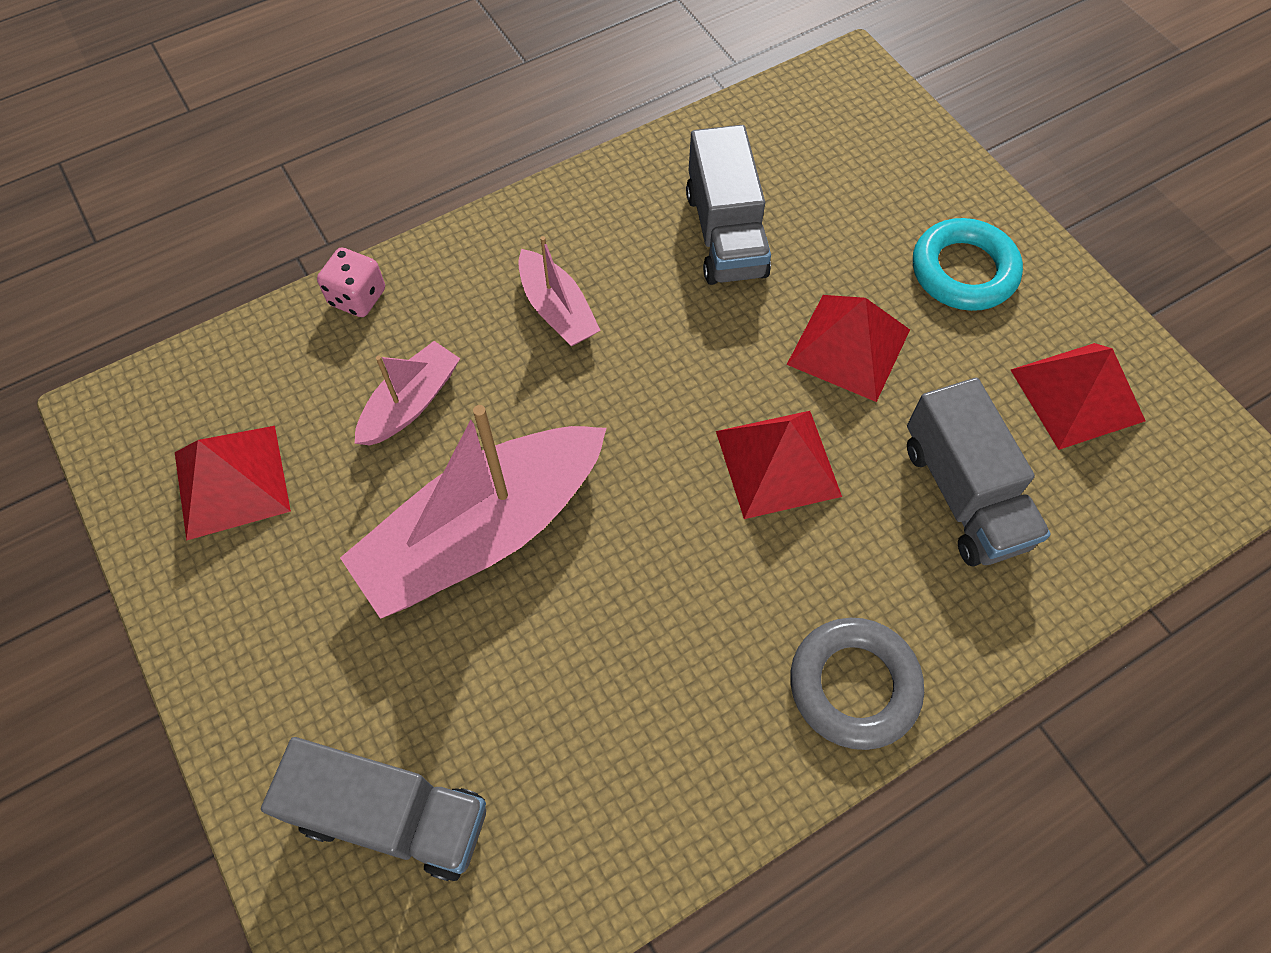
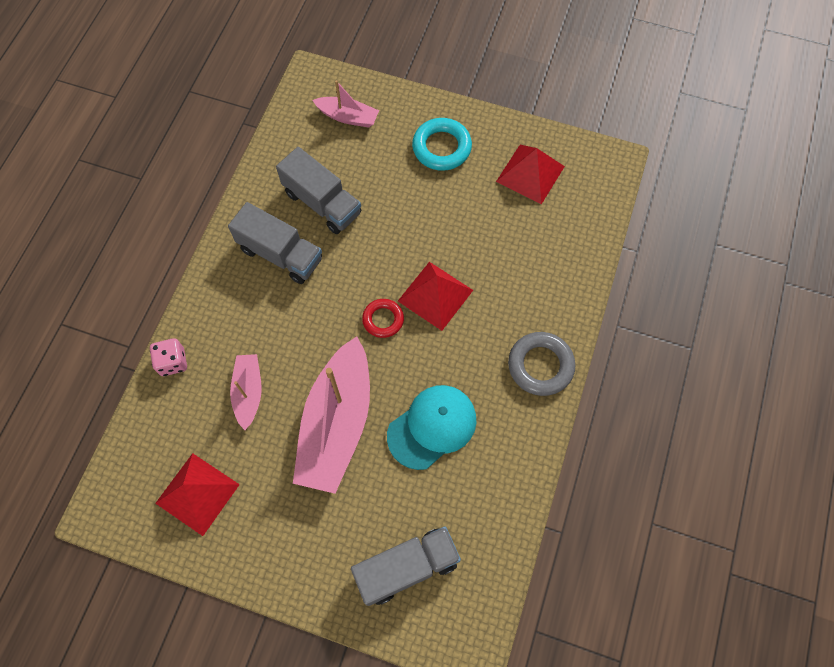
camera: 40 degrees left, 5 degrees up
pink boat [518,236,601,347] -> pink boat moved to [312,80,379,128]
red pyramid [787,295,910,402] -> none
grey truck [907,378,1051,566] -> grey truck moved to [228,202,322,284]
none -> red ring [362,299,404,338]
none -> turquoise cap [387,385,476,470]

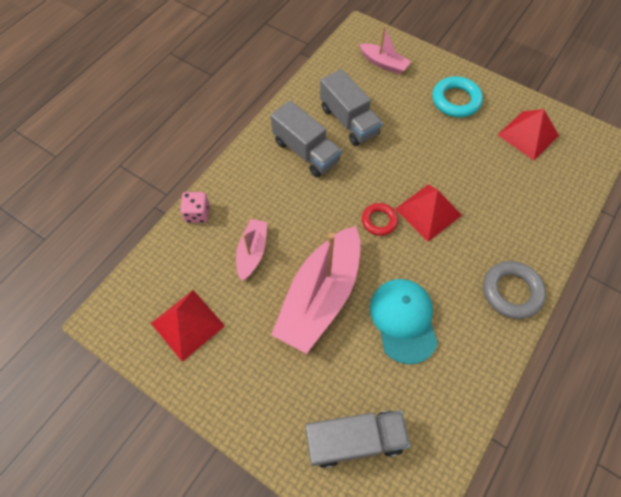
camera: 15 degrees right, 5 degrees down
turquoise cap [387,385,476,470] -> turquoise cap turned 75 degrees counterclockwise [370,279,438,364]

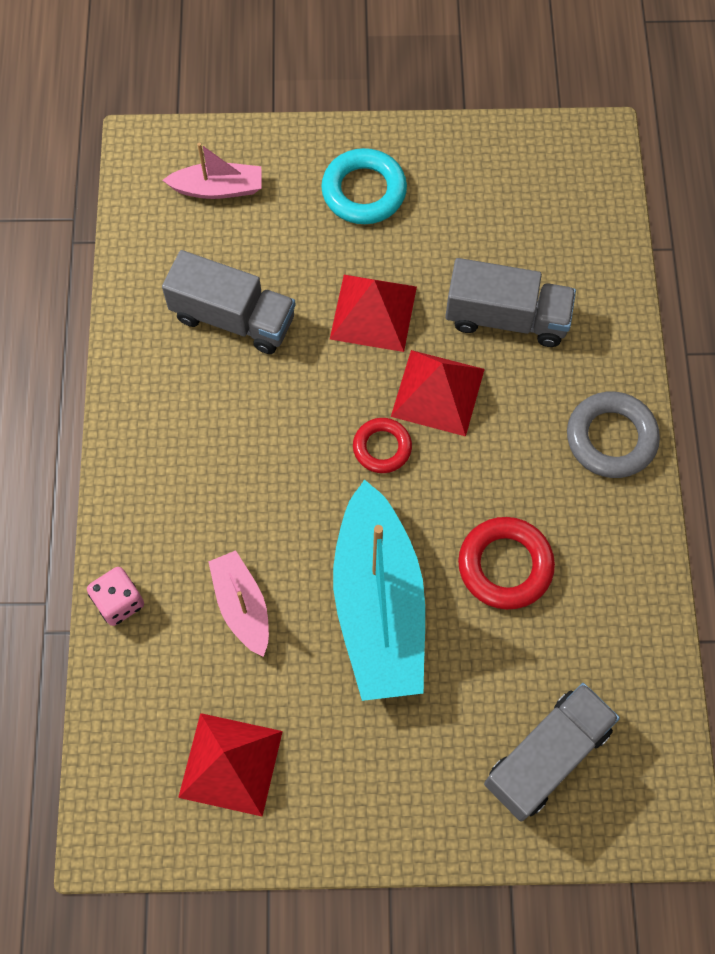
camera: 35 degrees left, 5 degrees up
grey truck [271,100,342,177] -> grey truck moved to [445,258,576,347]
pink boat [271,226,360,354] -> turquoise boat [333,479,425,701]
turquoise cap [370,279,438,364] -> red ring [458,517,555,610]
red pyramid [498,109,559,160] -> red pyramid moved to [330,275,417,352]

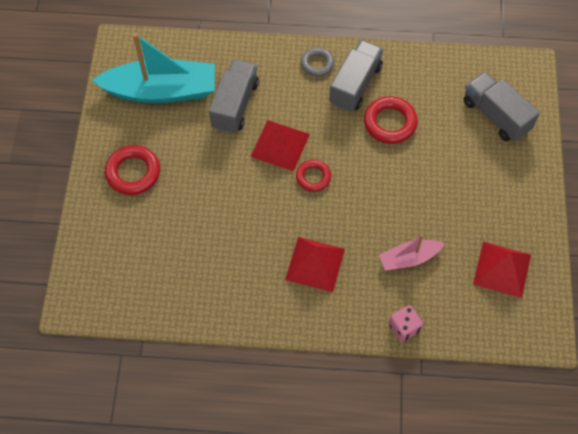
camera: 85 degrees left, 5 degrees down
pink boat [162,143,262,199] -> none
grey truck [162,250,296,354] -> grey truck moved to [329,40,384,112]
turquoise ring [321,148,407,224] -> red ring [105,145,160,195]
red pyramid [330,275,417,352] -> red pyramid moved to [285,237,345,292]
turquoise boat [333,479,425,701] -> turquoise boat moved to [92,33,215,103]
grey ring [567,392,660,478] -> grey ring [301,48,334,76], size x0.64

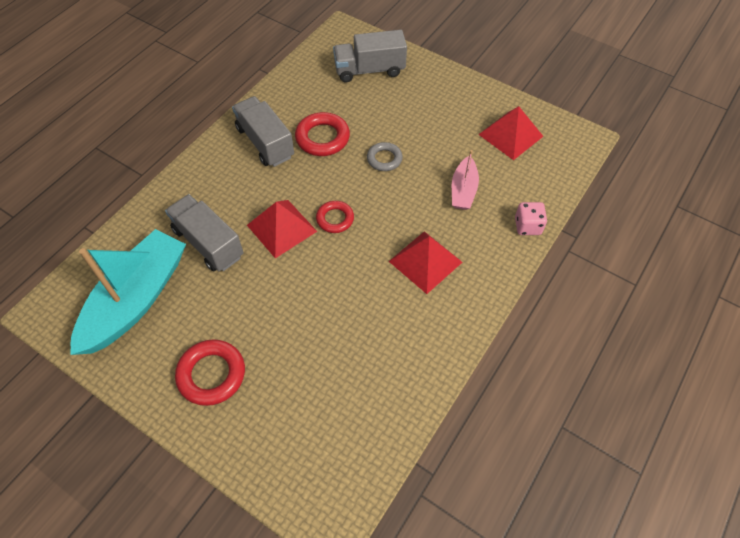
camera: 60 degrees left, 5 degrees down
grey ring [301,48,334,76] -> grey ring moved to [367,142,403,171]

